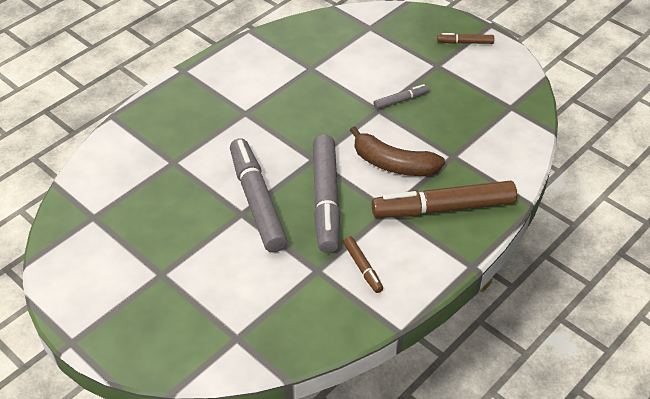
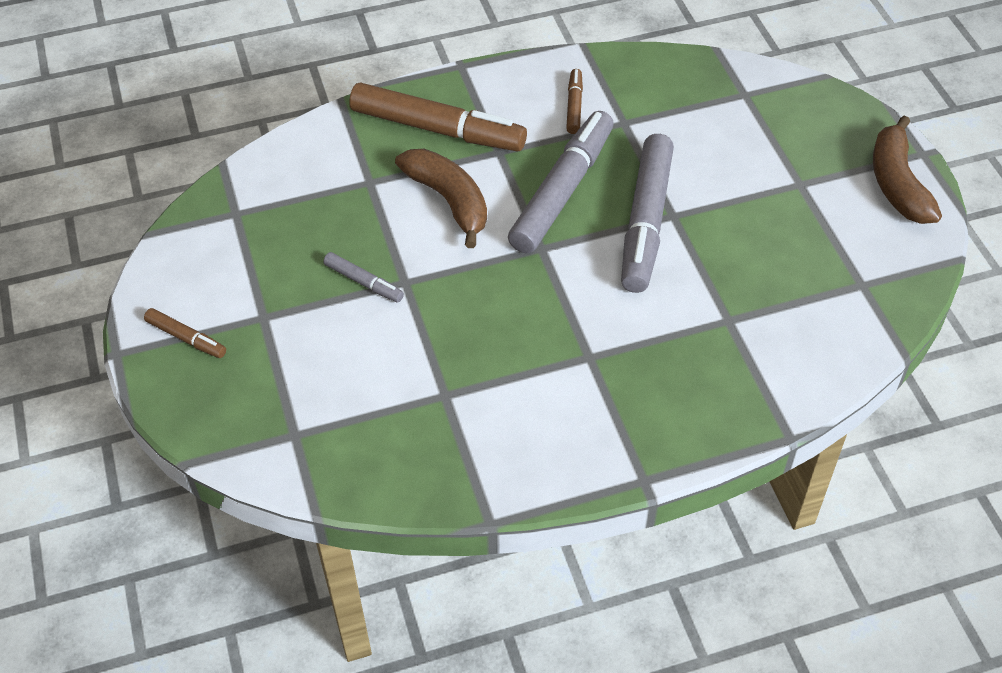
camera: 150 degrees left, 5 degrees up
grey marker [373,84,429,110] -> grey marker turned 150 degrees counterclockwise [323,252,404,303]
none -> brown banana [873,116,942,224]

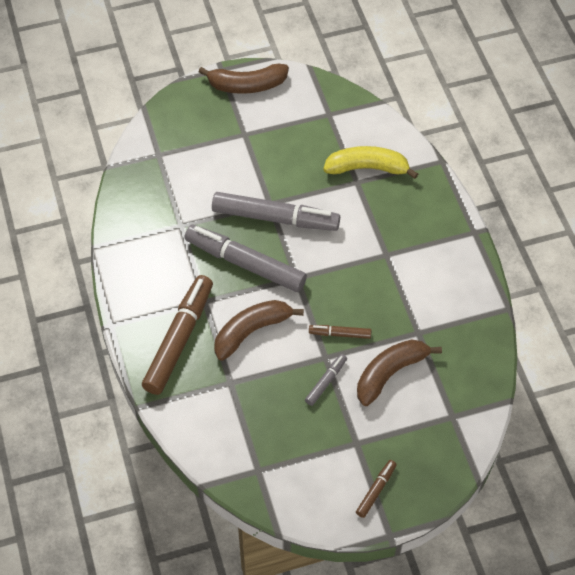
camera: 90 degrees left, 5 degrees up
brown marker [566,69,583,134] -> brown marker moved to [309,325,371,339]
none -> yellow banana [323,146,418,179]
none -> brown banana [357,339,442,406]

